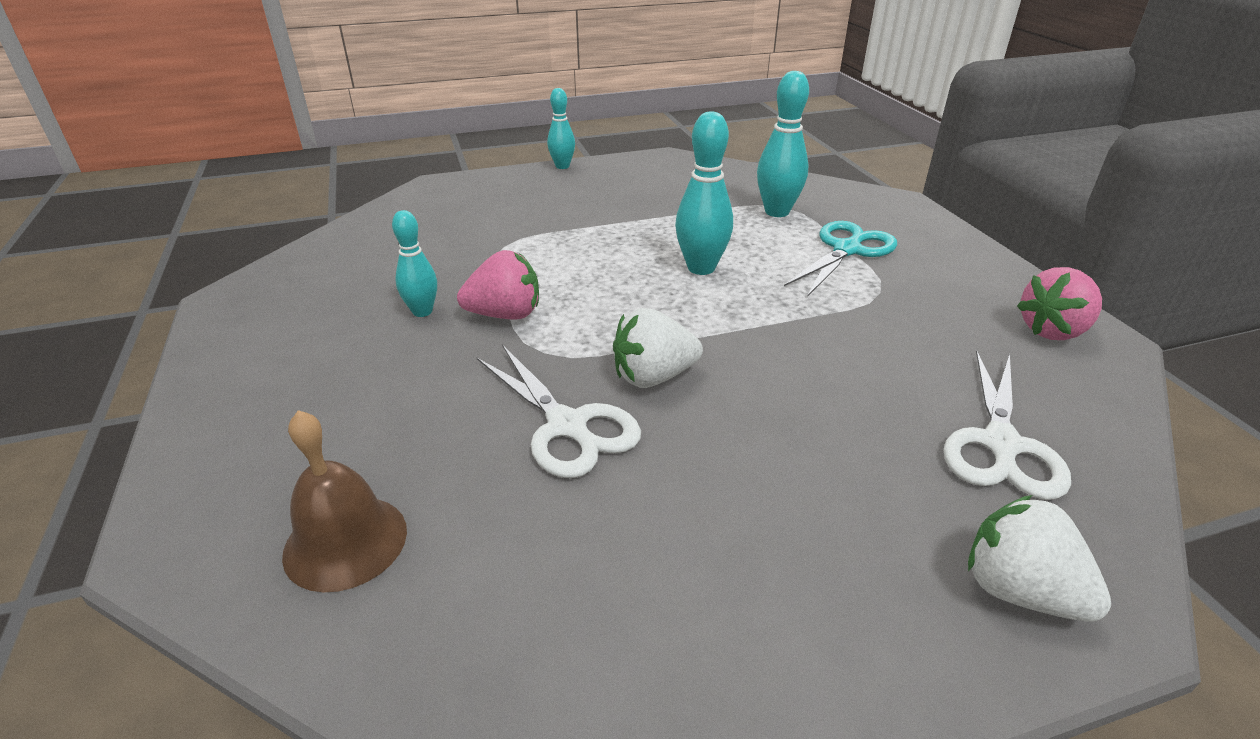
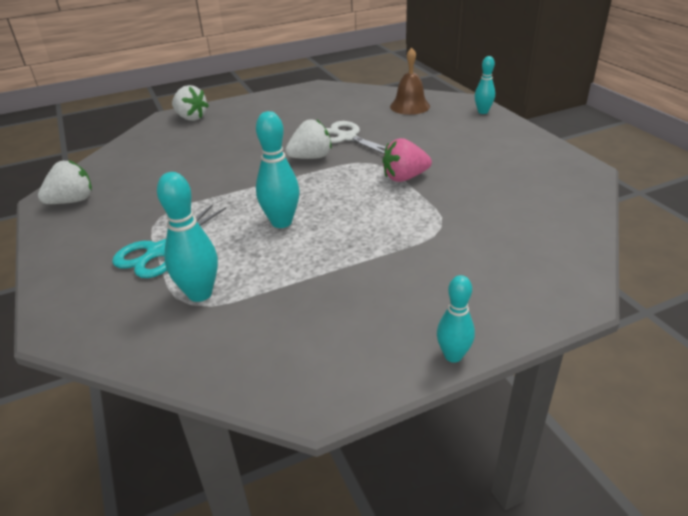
camera: 175 degrees right, 0 degrees up
turquoise bowling pin [392,210,437,317] -> turquoise bowling pin moved to [475,56,495,114]
white scissors [943,351,1071,500] -> none
pink strawberry [1017,267,1102,340] -> white strawberry [38,160,92,204]

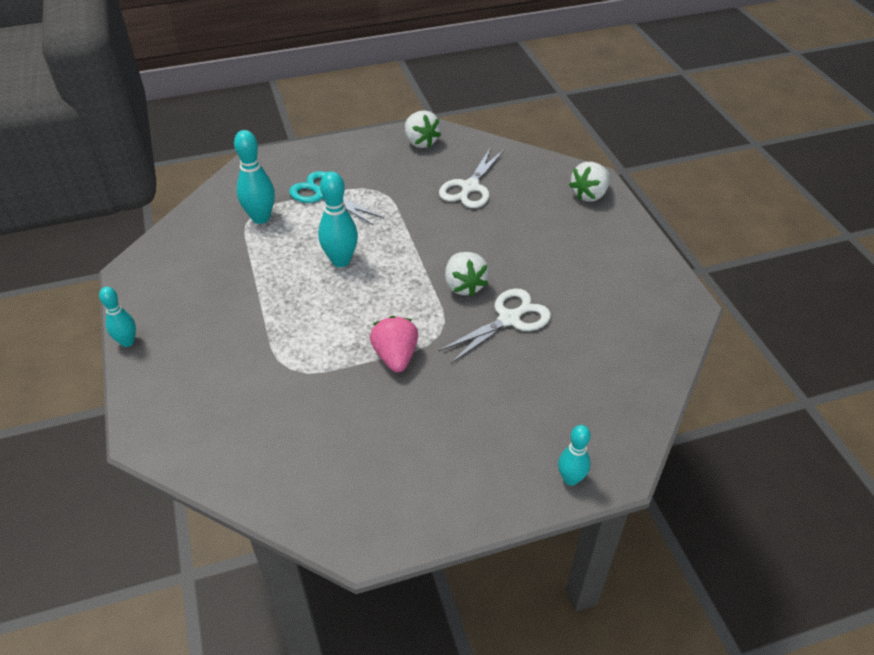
camera: 95 degrees right, 10 degrees up
brown bell [390,48,430,115] -> none
none -> white scissors [439,147,504,208]

